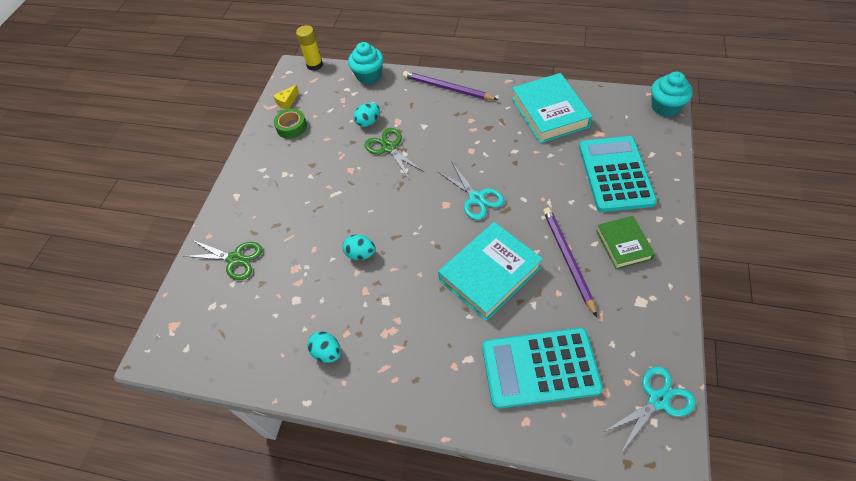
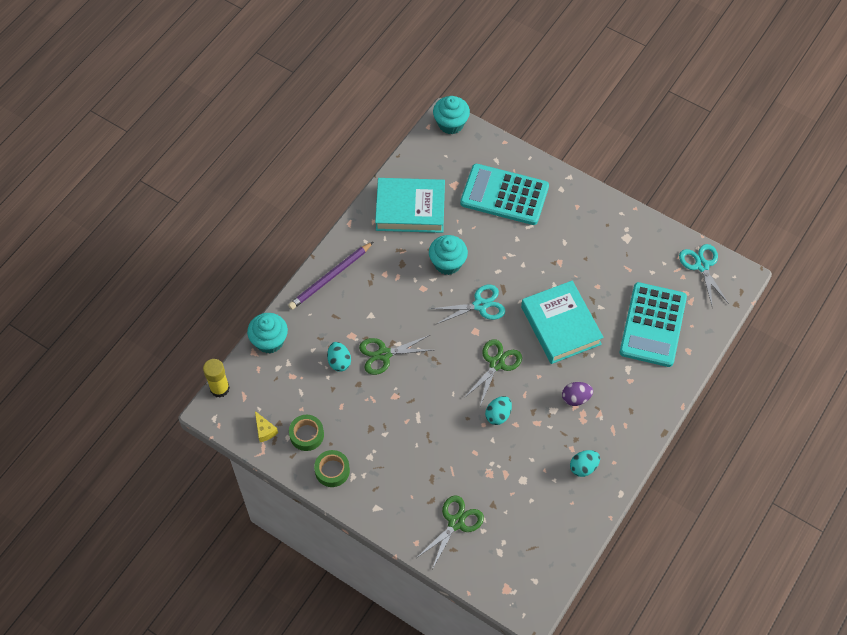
camera: 75 degrees left, 5 degrees up
purple pencil [543,207,597,317] -> none
green book [596,216,655,269] -> none
none -> green tape [314,450,350,487]
none -> turquoise cupcake [429,235,468,275]
none -> green scissors [464,339,522,406]
none -> purple egg [562,382,593,406]

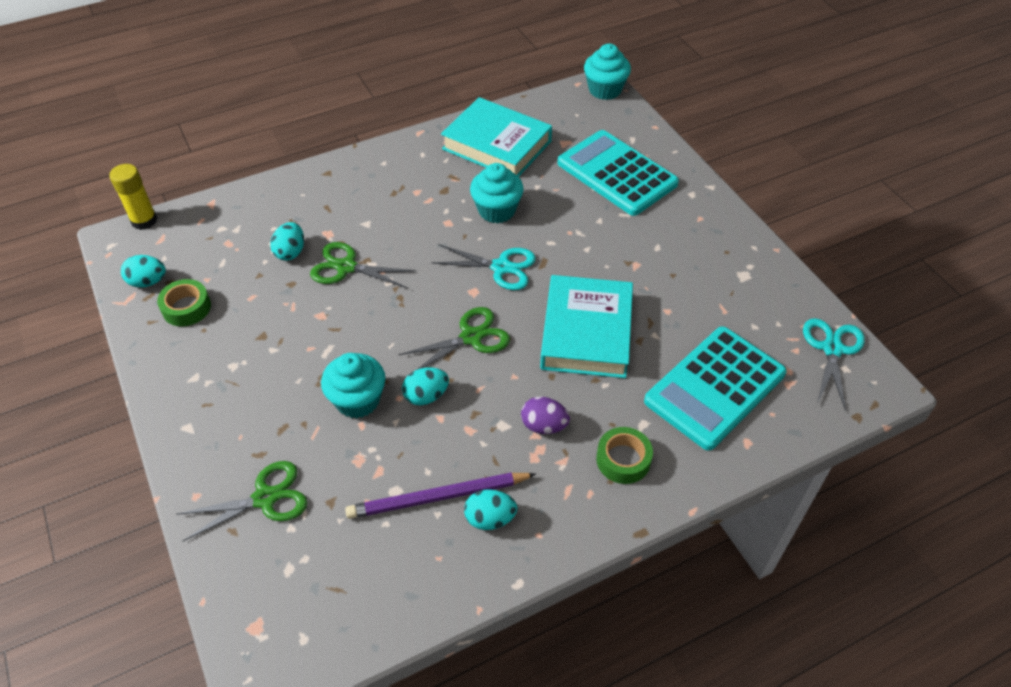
camera: 30 degrees right, 10 degrees down
turquoise cupcake [247,313,288,354] -> turquoise cupcake moved to [321,353,385,418]
yellow cheese [255,411,278,442] -> turquoise egg [121,255,166,288]
purple pencil [288,242,373,310] -> purple pencil moved to [345,473,536,519]
green tape [314,450,350,487] -> green tape moved to [596,427,653,484]

